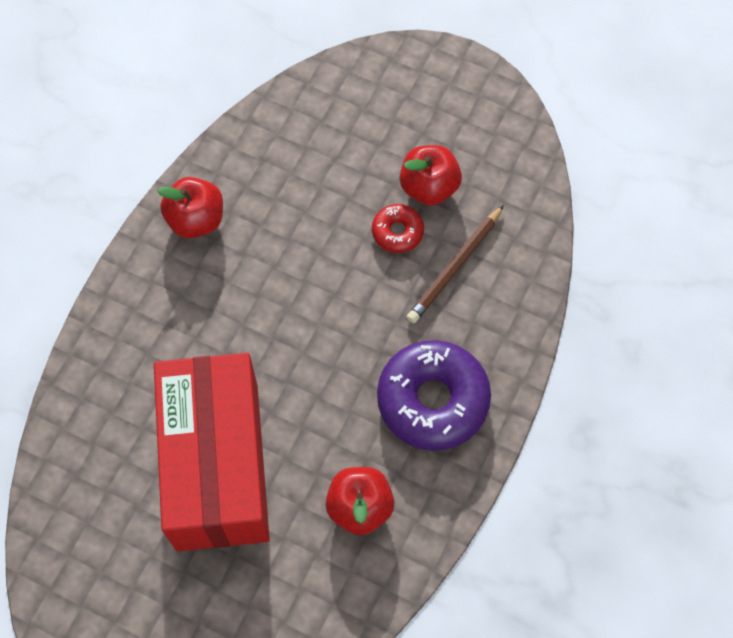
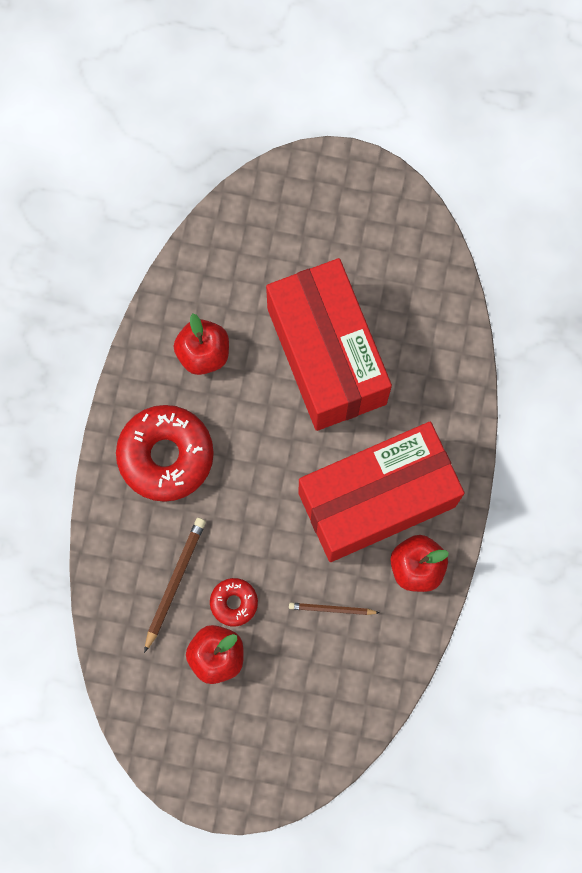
camera: 165 degrees right, 10 degrees up
purple donut [377,340,491,451] -> red donut [116,405,214,502]
none -> brown pencil [289,603,380,615]
none -> red box [298,422,465,562]

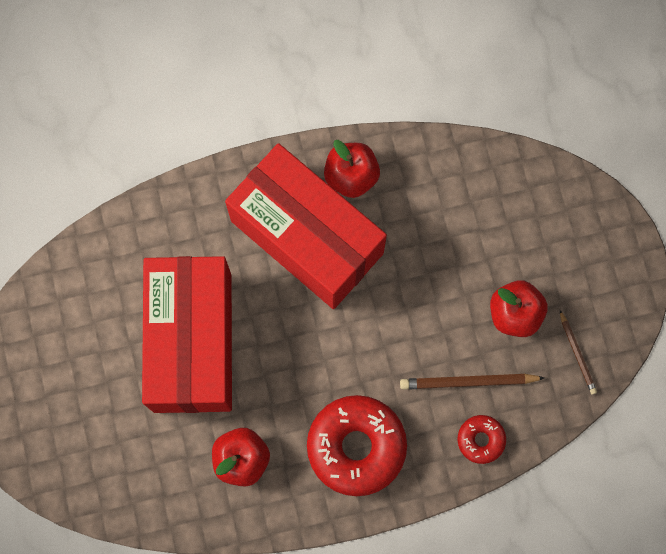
camera: 115 degrees left, 0 degrees up
red donut [210,578,258,627] -> red donut moved to [458,415,506,464]
red box [266,258,392,431] -> red box turned 45 degrees counterclockwise [142,256,232,413]
brown pencil [289,603,380,615] -> brown pencil moved to [560,310,597,395]

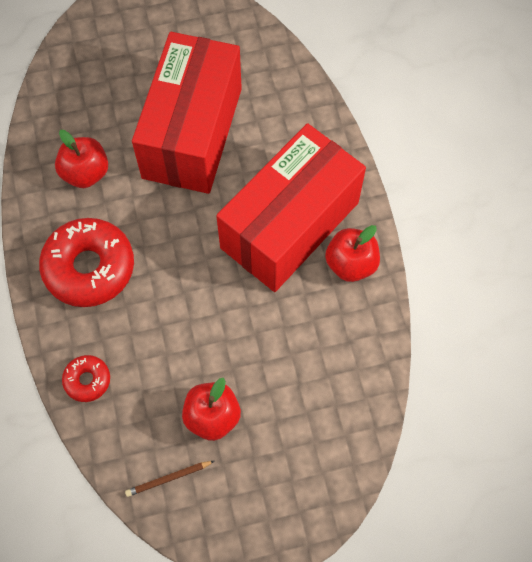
camera: 90 degrees right, 10 degrees down
red box [142,256,232,413] -> red box turned 75 degrees counterclockwise [132,32,242,194]
brown pencil [400,374,545,390] -> none

